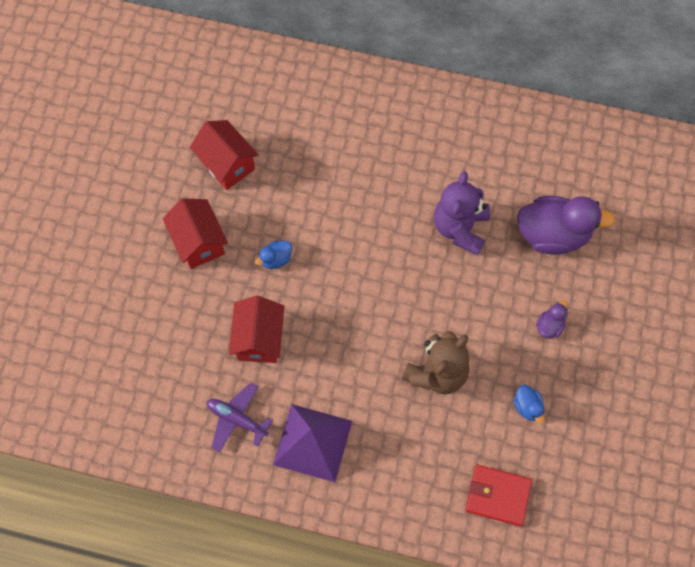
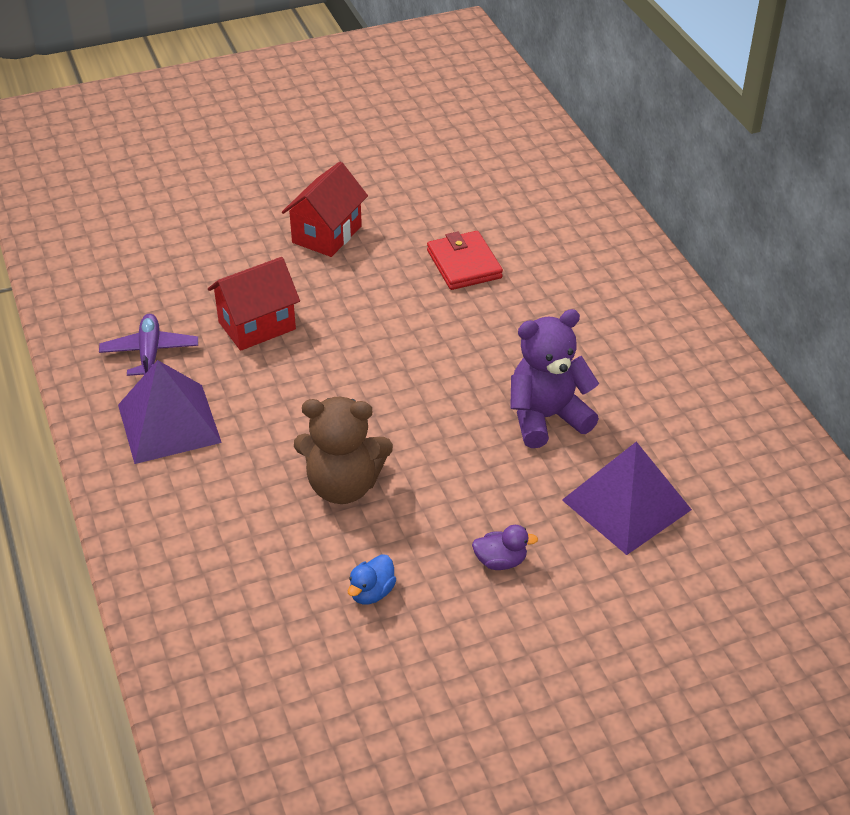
camera: 55 degrees right, 25 degrees down
red house [190,120,258,190] -> none
blue duck [255,241,292,269] -> none
red wallet [466,465,532,526] -> red wallet moved to [427,231,503,290]
purple duck [517,196,615,254] -> purple pyramid [562,442,692,555]

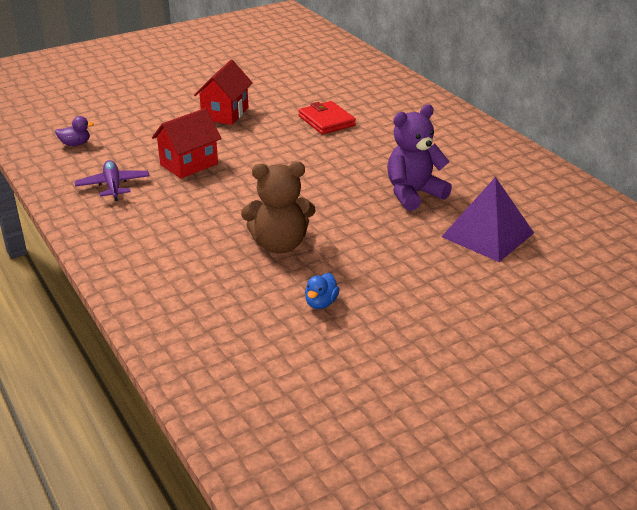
camera: 10 degrees left, 10 degrees down
purple pyramid [118,360,222,464] -> none
purple duck [472,525,538,570] -> purple duck moved to [55,116,94,146]

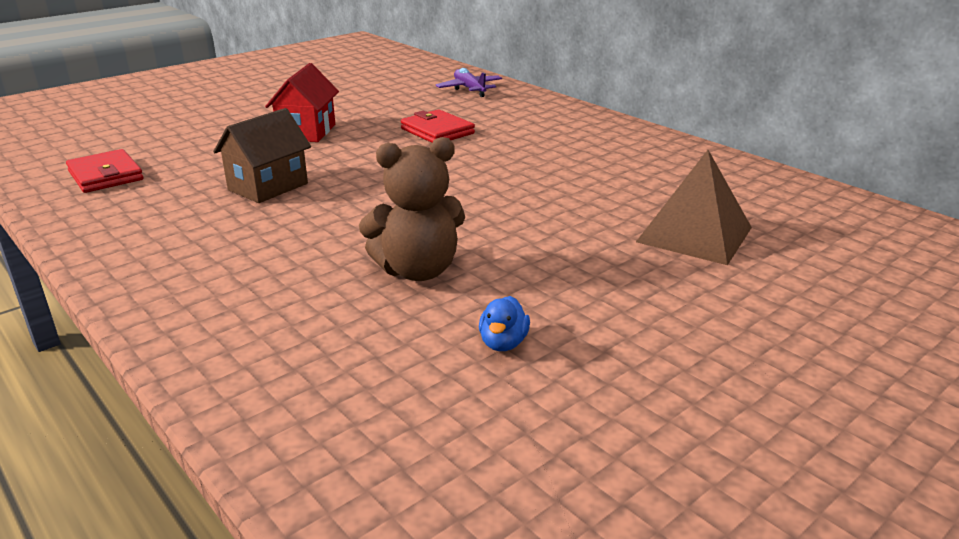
camera: 10 degrees left, 5 degrees down
purple duck [55,116,94,146] -> red wallet [66,149,143,193]
purple plane [75,160,149,201] -> purple plane moved to [436,68,502,97]
red house [152,108,222,179] -> brown house [213,108,311,203]
purple teddy bear [387,104,452,211] -> none
purple pyramid [442,177,534,262] -> brown pyramid [636,150,752,265]

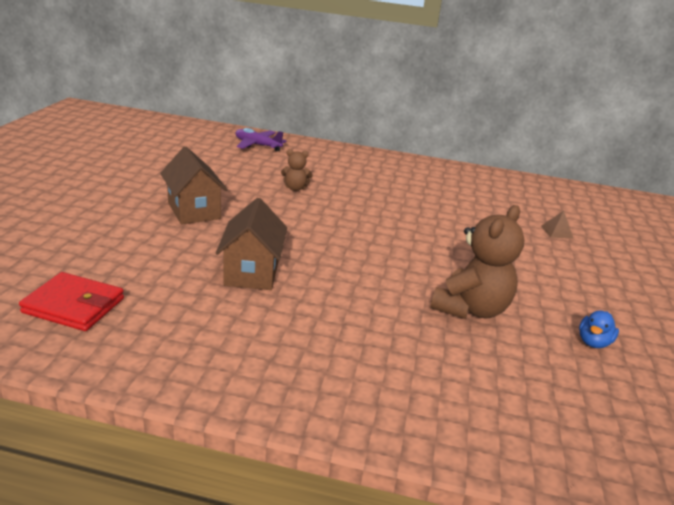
camera: 40 degrees left, 0 degrees up
red house [265,63,339,142] -> brown house [160,147,228,224]
red wallet [401,109,475,143] -> brown teddy bear [281,149,313,191]
blue duck [479,296,530,351] -> blue duck turned 60 degrees clockwise [579,310,619,348]
brown pyramid [636,150,752,265] -> brown pyramid [541,211,573,238], size x0.40

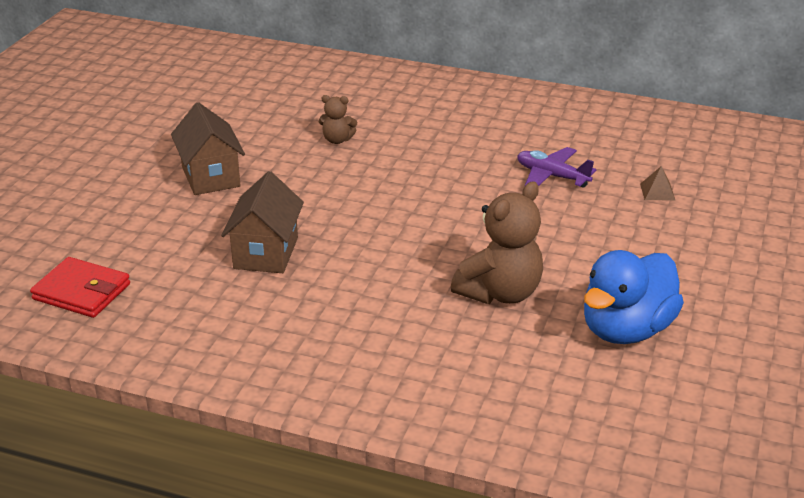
camera: 10 degrees right, 5 degrees up
purple plane [235,128,286,151] -> purple plane moved to [517,147,597,188]
blue duck [579,310,619,348] -> blue duck [584,250,684,344], size x2.24

